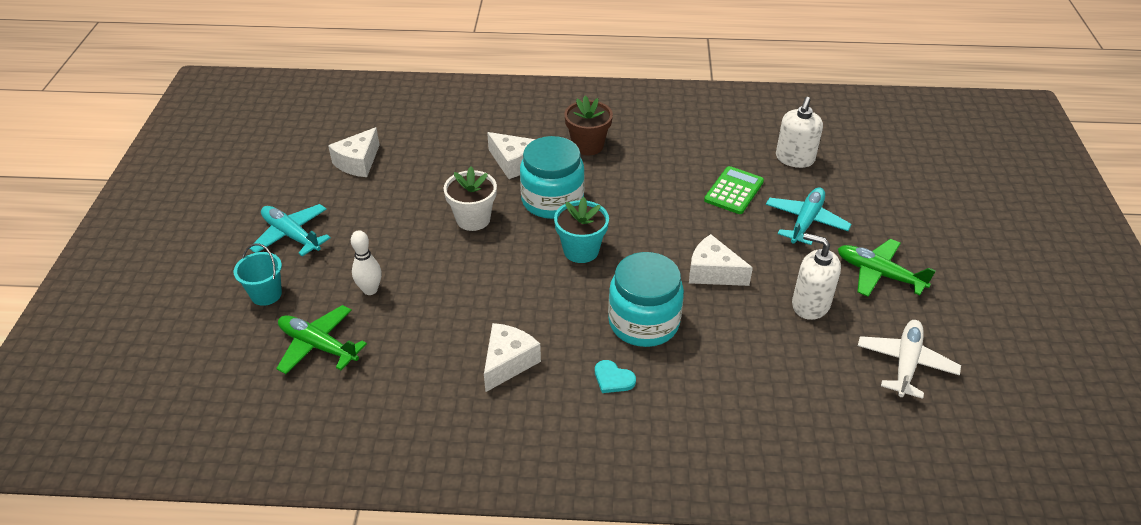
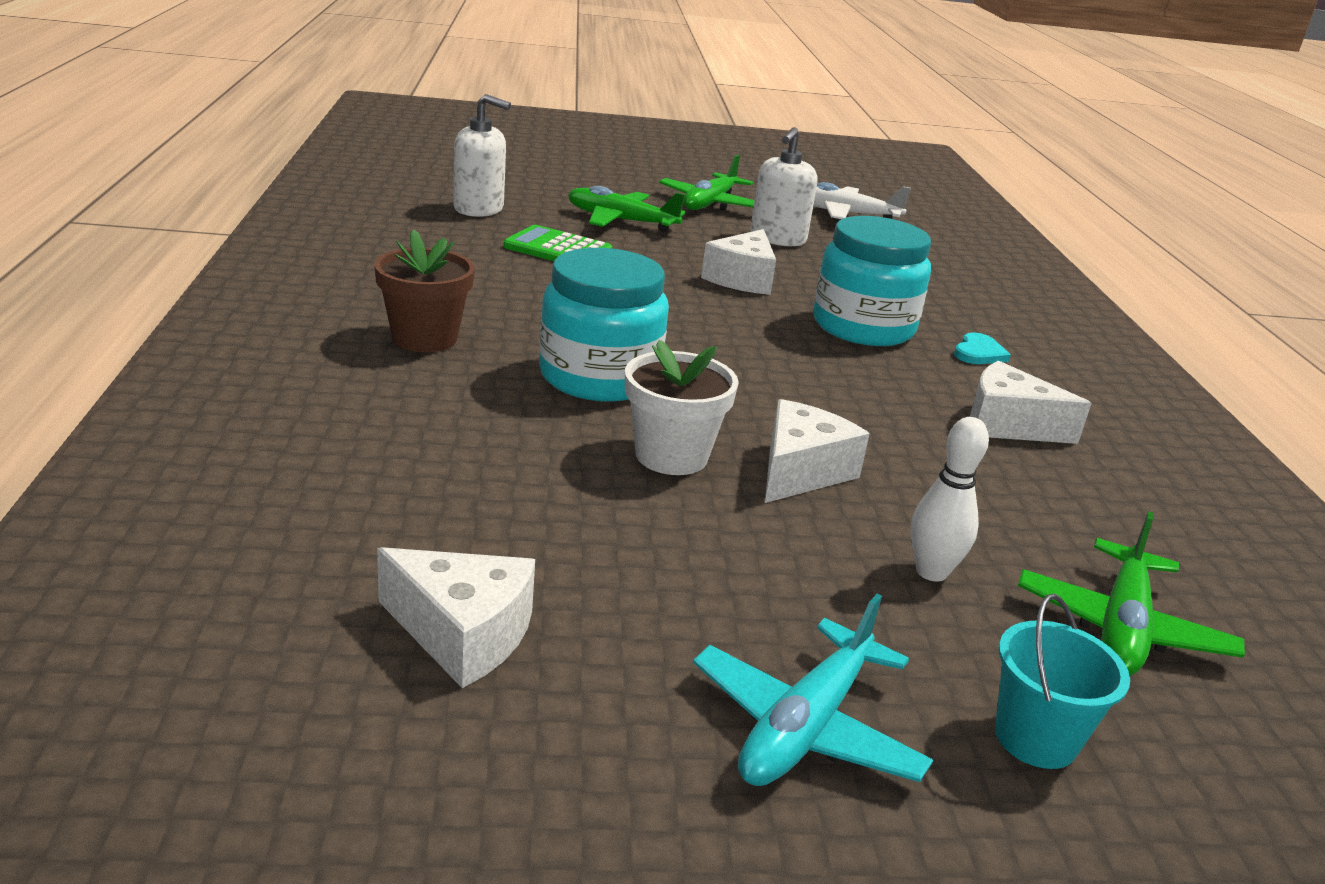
camera: 100 degrees left, 15 degrees down
white cheese [487,132,536,179] -> white cheese moved to [765,399,870,503]
turquoise flower pot [554,197,609,263] -> none
turquoise plane [766,187,852,245] -> green plane [568,186,686,232]

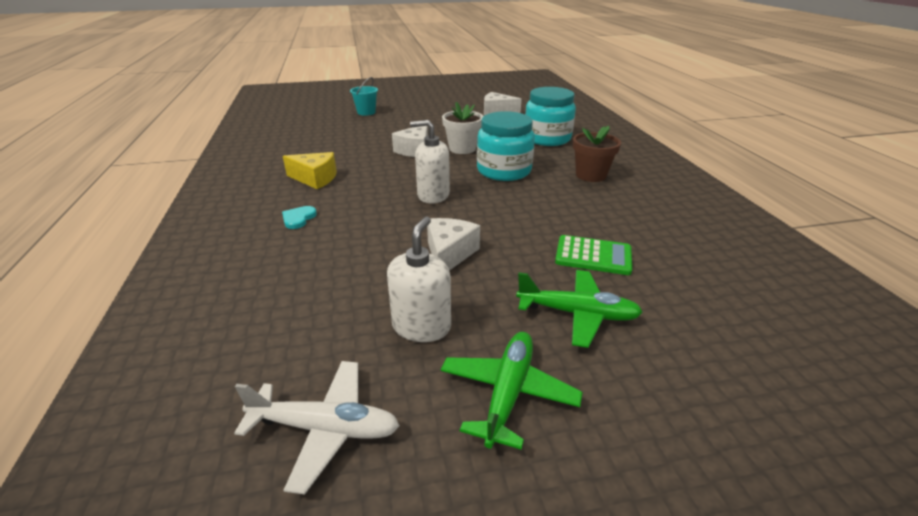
camera: 175 degrees right, 5 degrees up
white soap dispenser [453,94,511,217] -> white soap dispenser moved to [410,120,450,203]
turquoise plane [693,594,933,786] -> none
turquoise jar [813,216,931,346] -> turquoise jar moved to [525,87,576,146]
white bowling pin [910,417,989,582] -> none
white cheese [970,361,1092,444] -> yellow cheese [283,152,337,189]
green plane [1018,511,1245,676] -> none

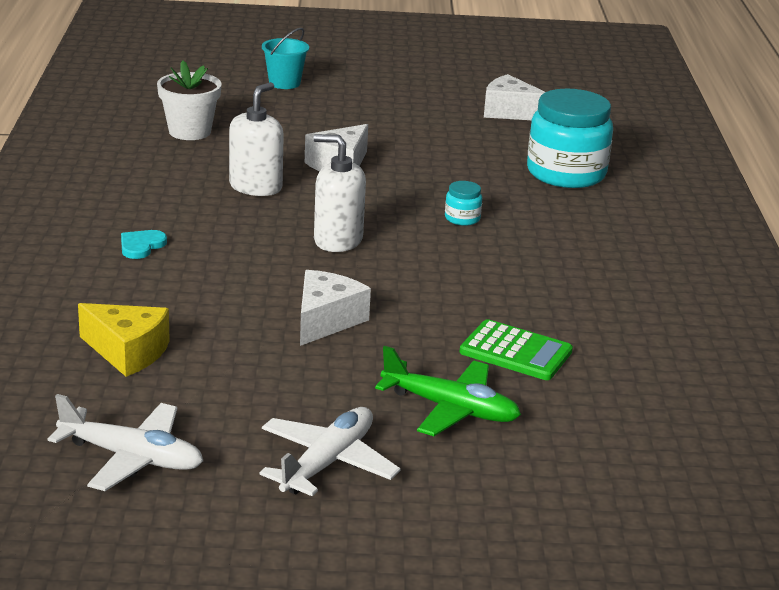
camera: 10 degrees right, 5 degrees down
yellow cheese [283,152,337,189] -> yellow cheese moved to [78,303,170,377]
white soap dispenser [387,216,451,342] -> white soap dispenser moved to [229,82,284,196]
green plane [441,332,583,450] -> white plane [259,407,401,496]
white flower pot [442,102,483,154] -> white flower pot moved to [157,60,222,140]
turquoise jar [477,111,535,181] -> turquoise jar [445,181,482,226], size x0.42
brown flower pot [573,126,621,182] -> none

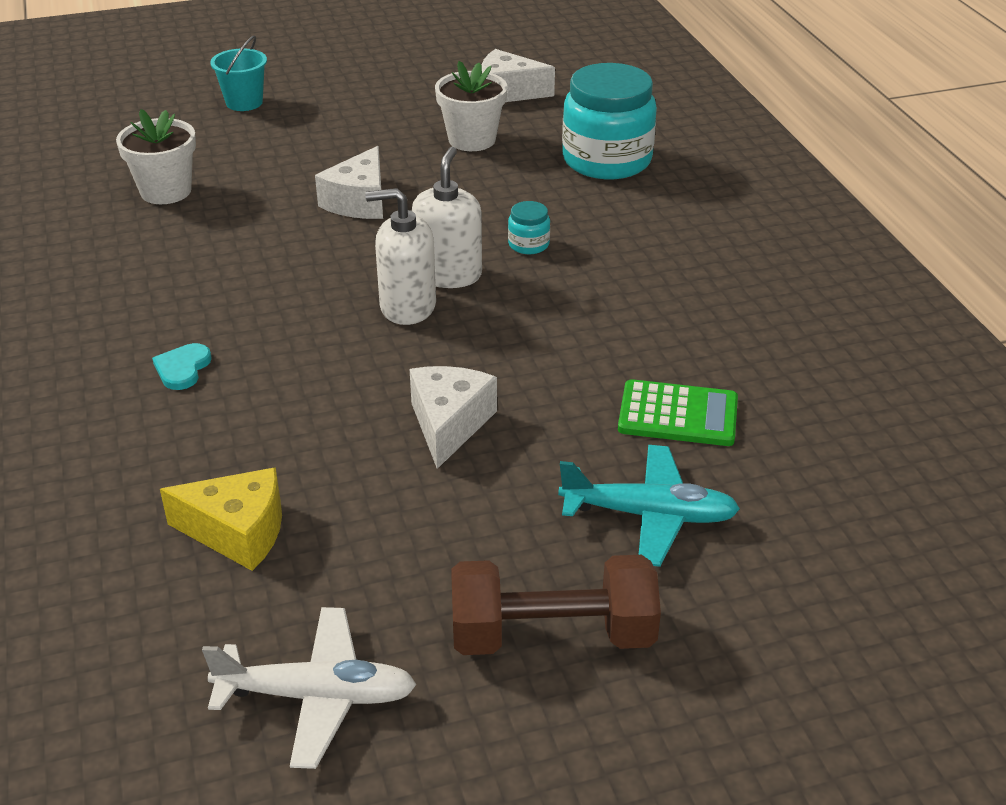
camera: 15 degrees left, 10 degrees up
white soap dispenser [229,82,284,196] -> white soap dispenser moved to [412,147,482,288]
white plane [259,407,401,496] -> brown dumbbell [451,555,661,655]
green plane [375,346,521,436] -> turquoise plane [558,445,740,567]
none -> white flower pot [435,61,508,151]

